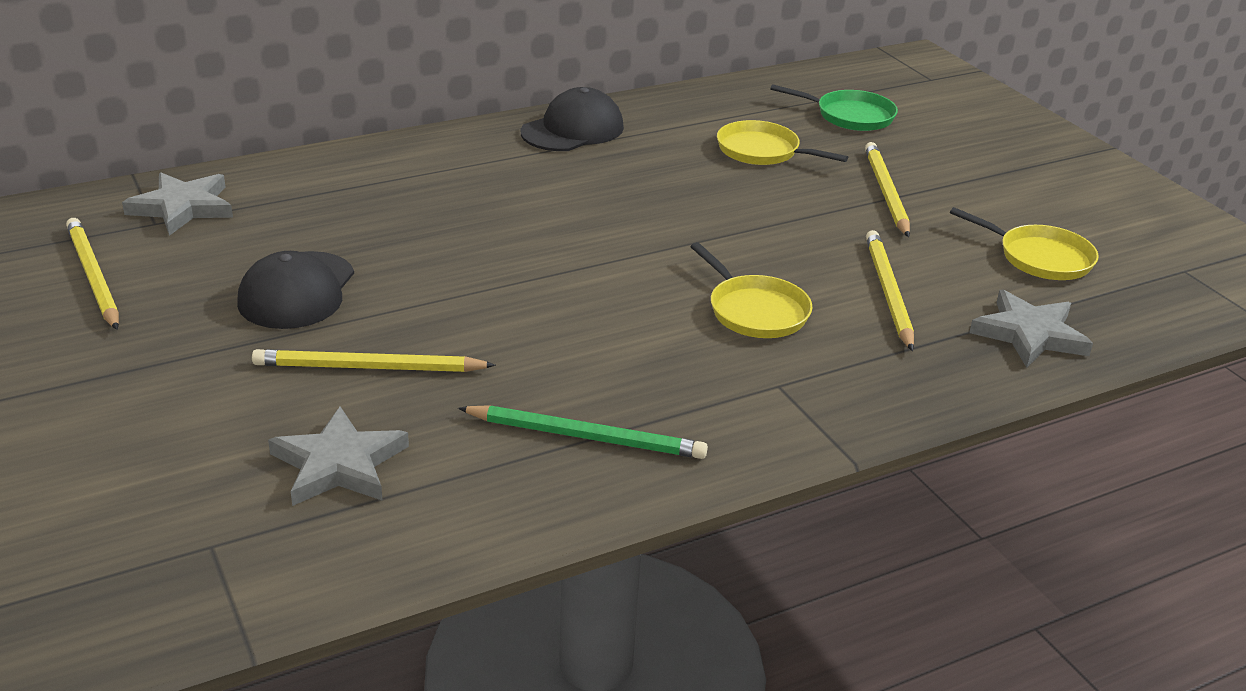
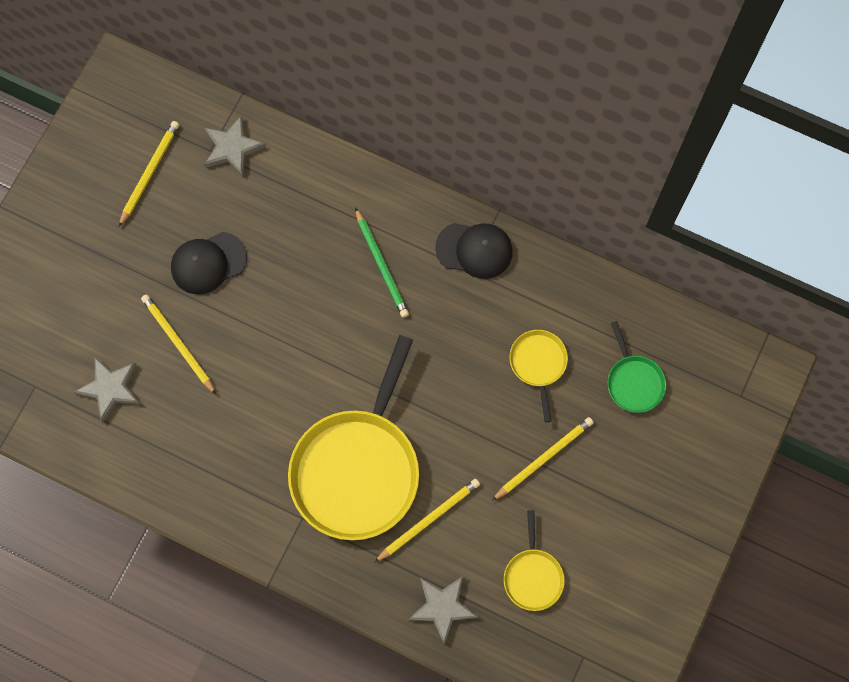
camera: 55 degrees right, 40 degrees up
green pencil [458,405,708,459] -> green pencil moved to [355,208,409,317]
yellow pan [690,242,813,338] -> yellow pan [288,335,419,540], size x2.18

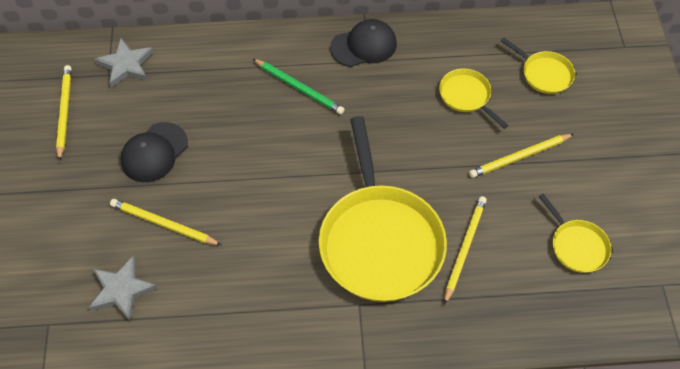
camera: 30 degrees left, 15 degrees down
grey star [408,576,478,644] -> none
yellow pencil [492,417,594,501] -> yellow pencil turned 135 degrees counterclockwise [469,134,574,178]
green pan [607,321,666,413] -> yellow pan [501,38,575,94]

